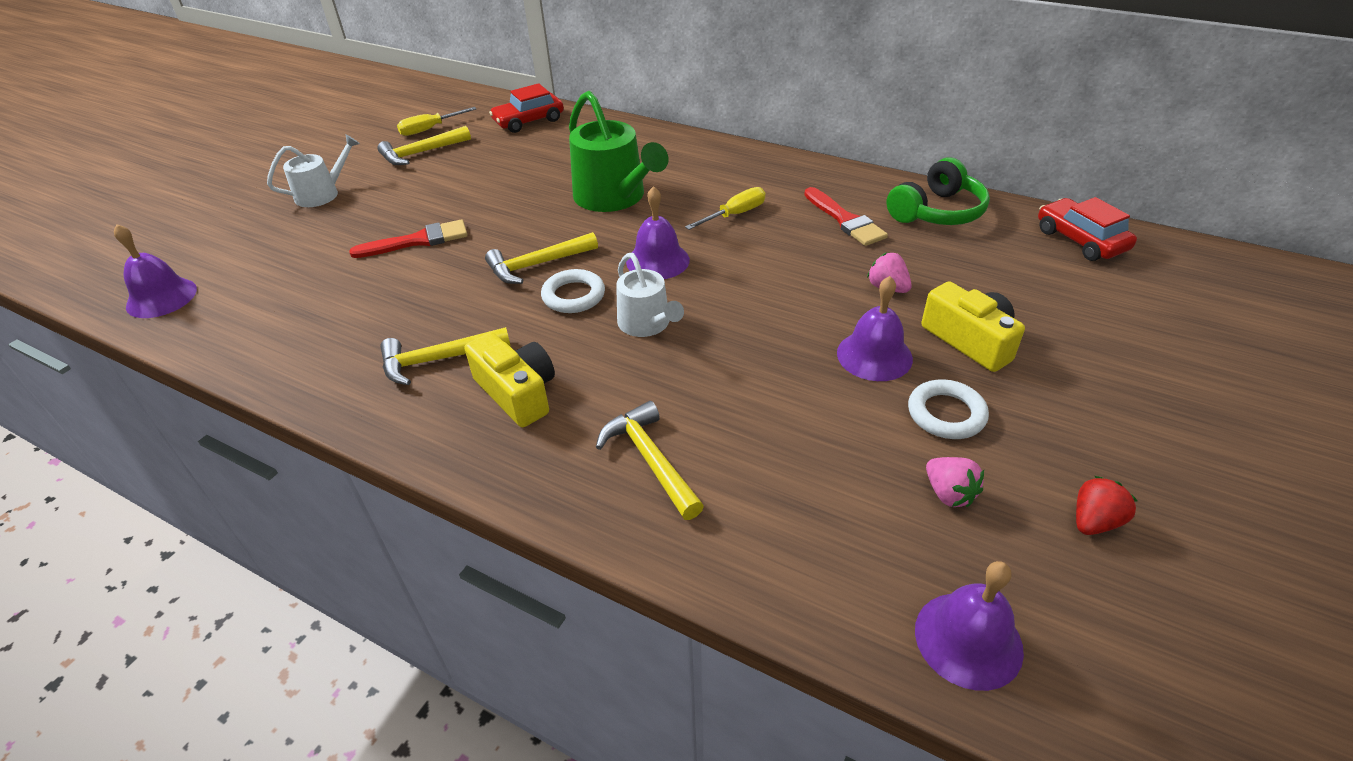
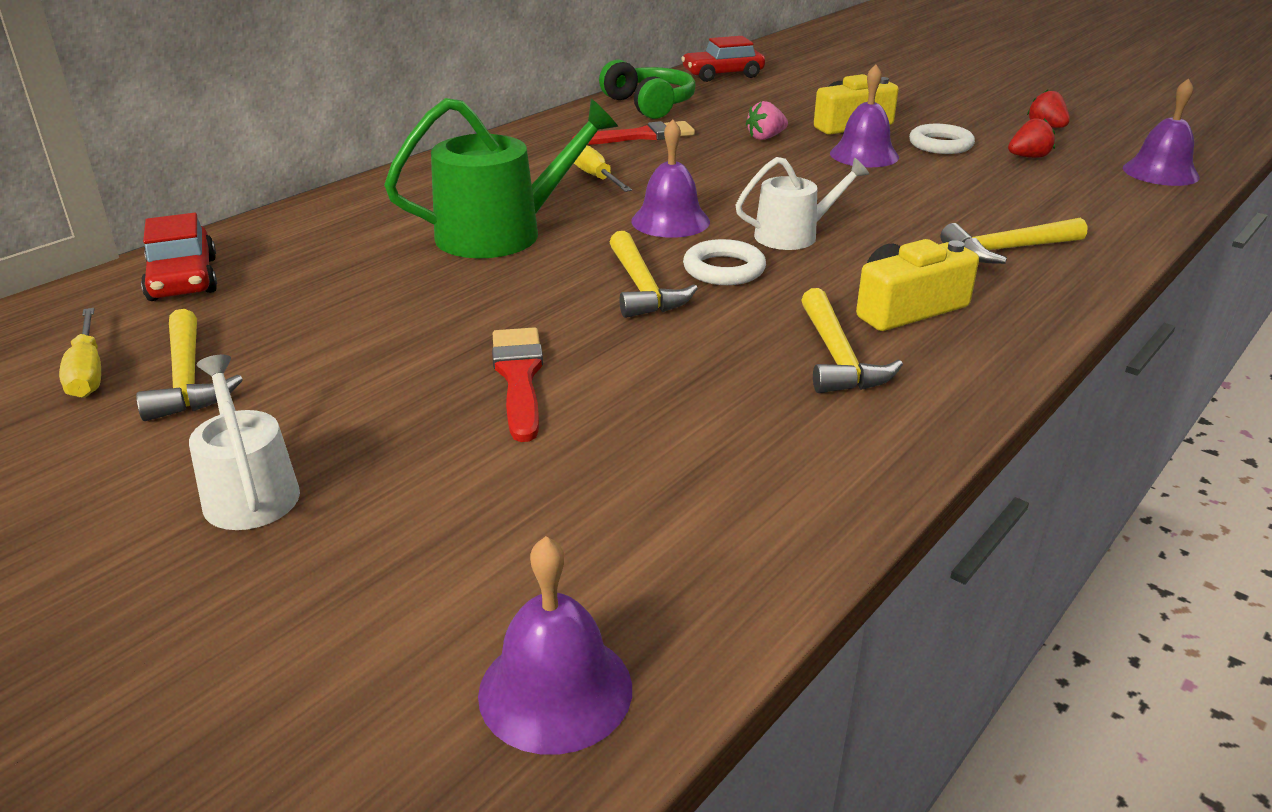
camera: 80 degrees left, 10 degrees down
pink strawberry [926,457,984,507] -> red strawberry [1008,118,1055,158]

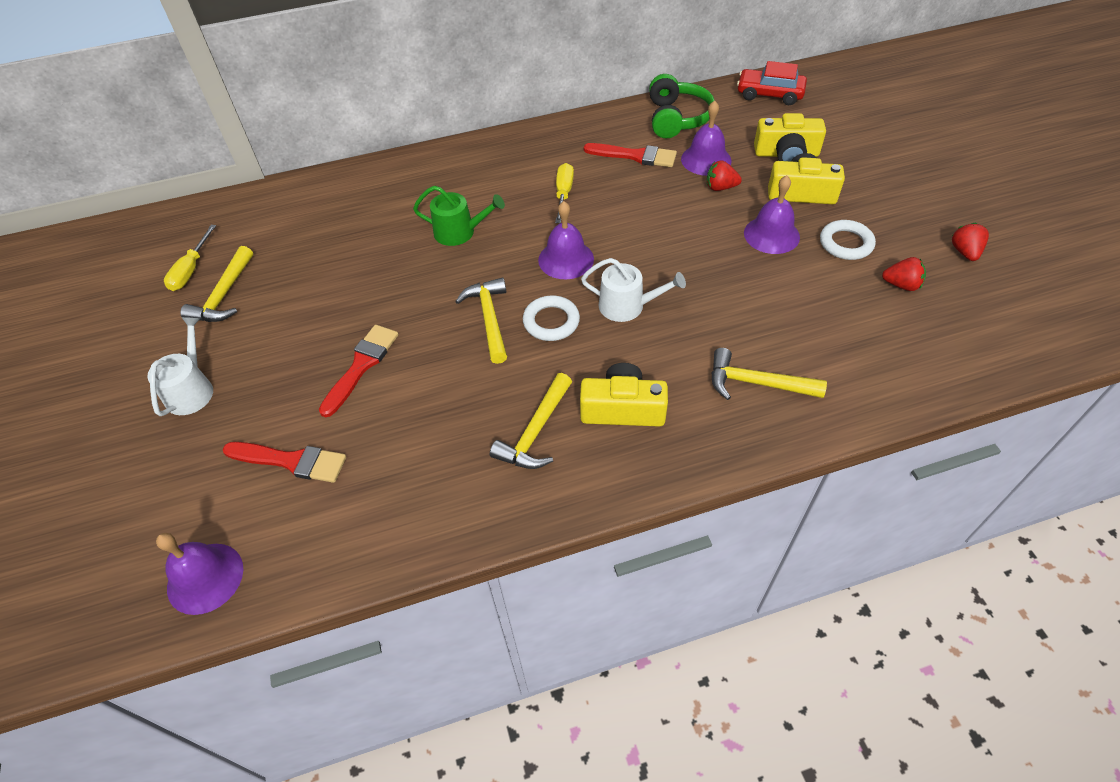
camera: 35 degrees right, 20 degrees up
red car [141,213,217,301] -> none
green watering can [384,98,618,258] -> green watering can [413,186,505,246], size x0.60
yellow hammer [610,231,698,318] -> yellow hammer turned 150 degrees clockwise [455,277,507,364]
pink strawberry [746,101,788,140] -> red strawberry [707,160,742,191]
purple bell [1123,78,1200,186] -> purple bell moved to [681,101,731,176]
none -> red brush [223,442,346,483]
none -> yellow camera [754,113,826,162]

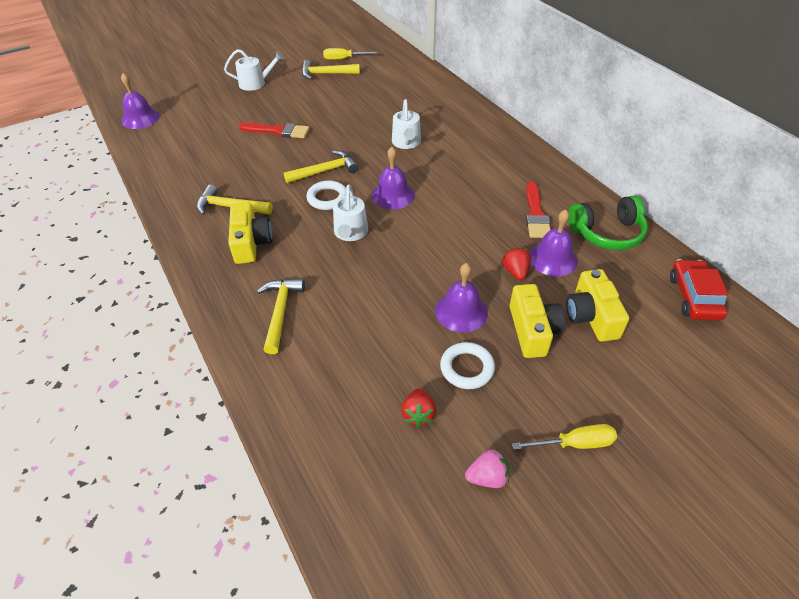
camera: 75 degrees right, 5 degrees down
red brush [223,442,346,483] -> none
green watering can [413,186,505,246] -> white watering can [392,99,421,149]
yellow screwdriver [555,163,574,223] -> yellow screwdriver moved to [512,424,617,450]
red strawberry [952,223,989,261] -> pink strawberry [465,449,509,488]

